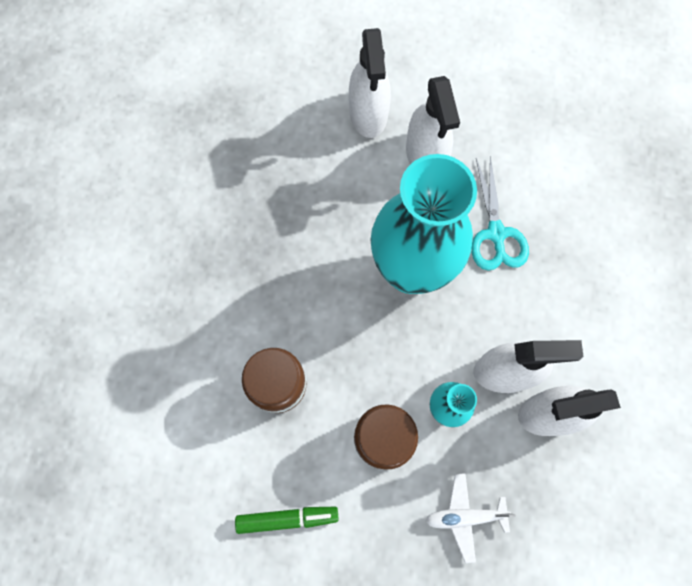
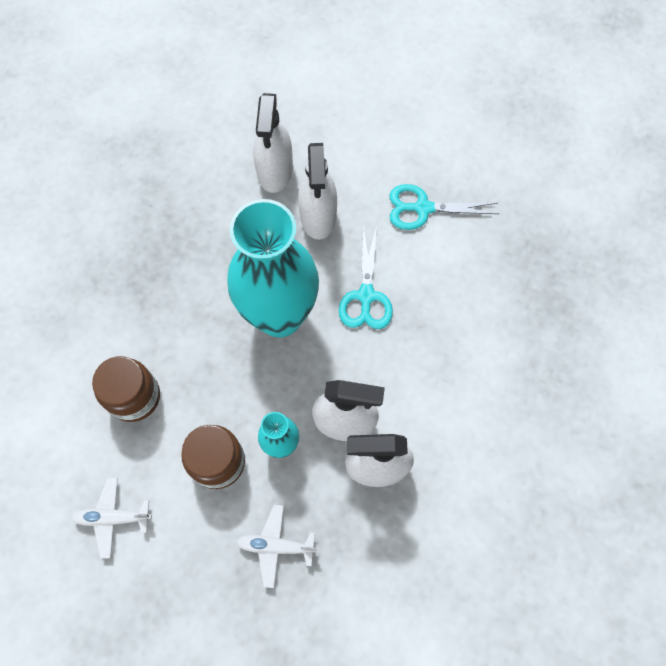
camera: 10 degrees right, 5 degrees down
green marker [235,507,339,534] -> white plane [71,477,152,558]
none -> turquoise scissors [389,184,499,230]

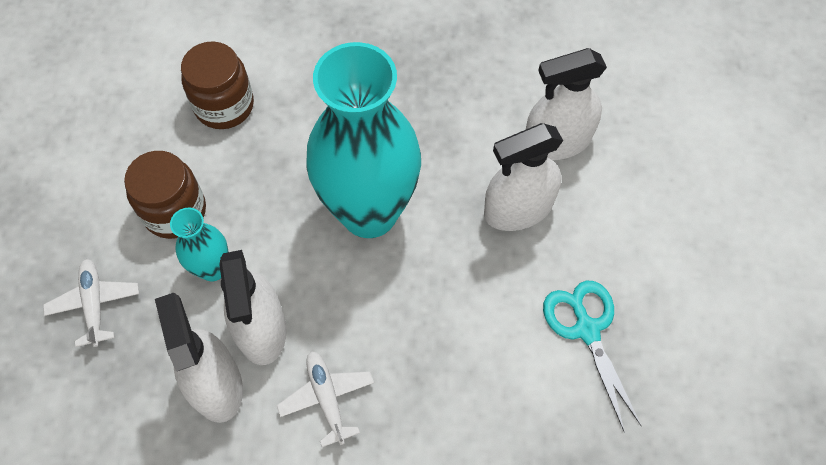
camera: 70 degrees right, 5 degrees down
white plane [71,477,152,558] -> white plane moved to [276,351,374,447]
turquoise scissors [339,226,393,329] -> none

